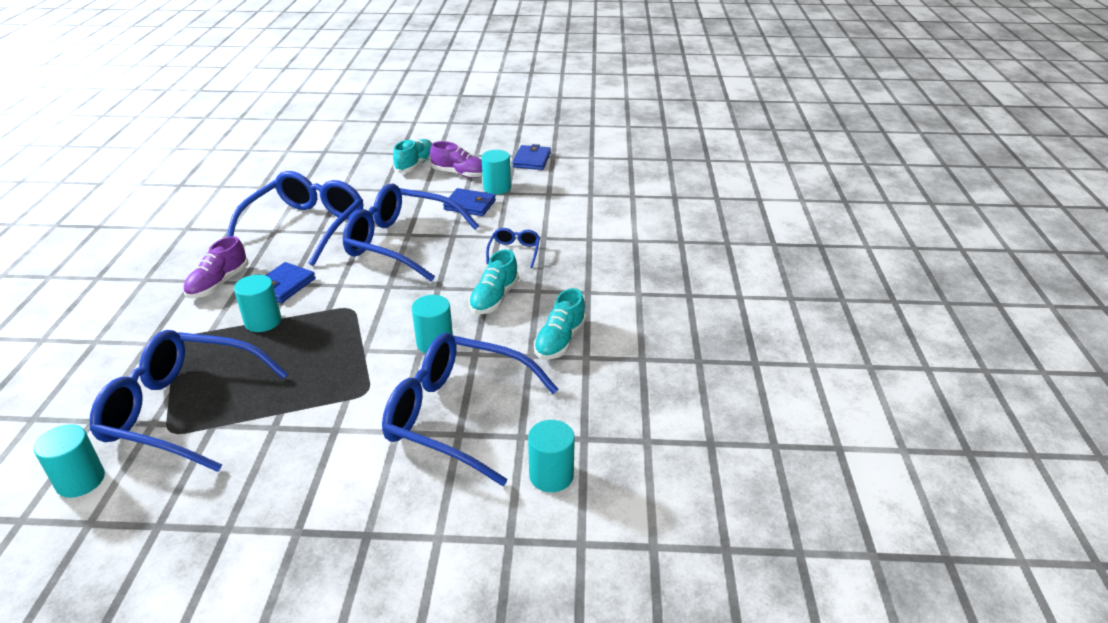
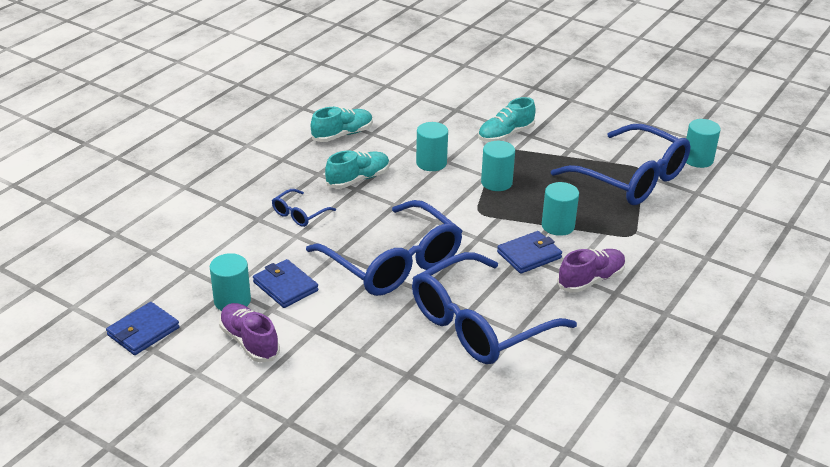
camera: 150 degrees left, 0 degrees up
blue glasses [382,333,559,486] -> none
turquoise shoe [393,139,432,173] -> turquoise shoe moved to [478,97,536,142]
turquoise cylinder [528,420,575,492] -> turquoise cylinder moved to [481,141,515,191]

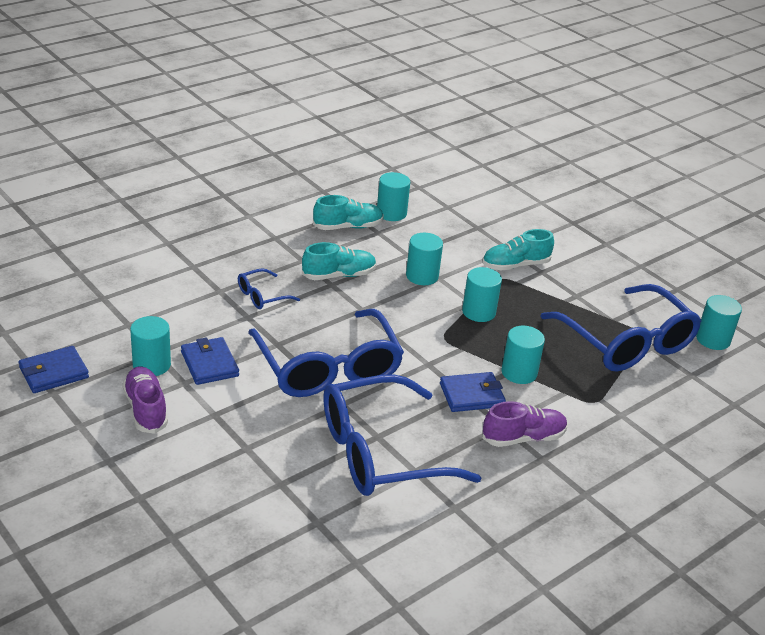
camera: 15 degrees right, 0 degrees up
none -> turquoise cylinder [377,172,410,221]

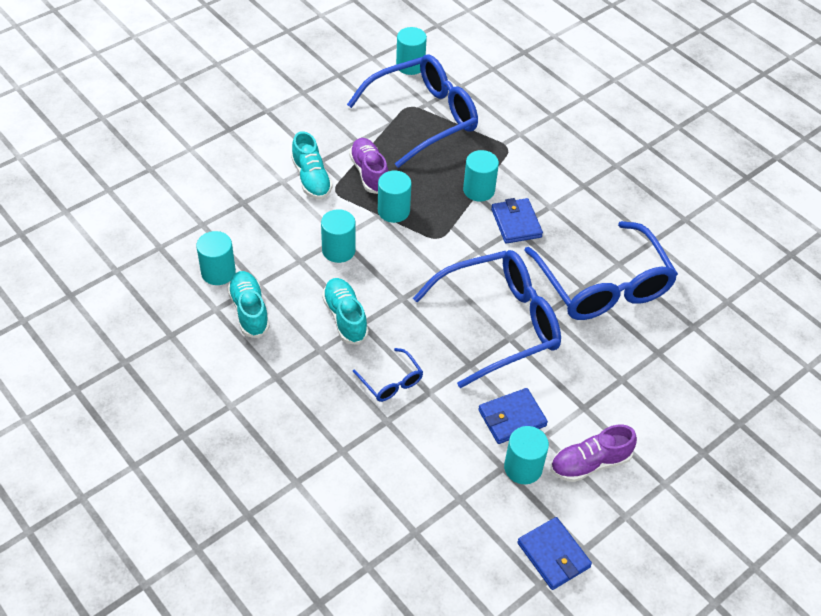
camera: 90 degrees left, 15 degrees up
purple shoe [482,401,567,447] -> purple shoe moved to [349,138,388,194]

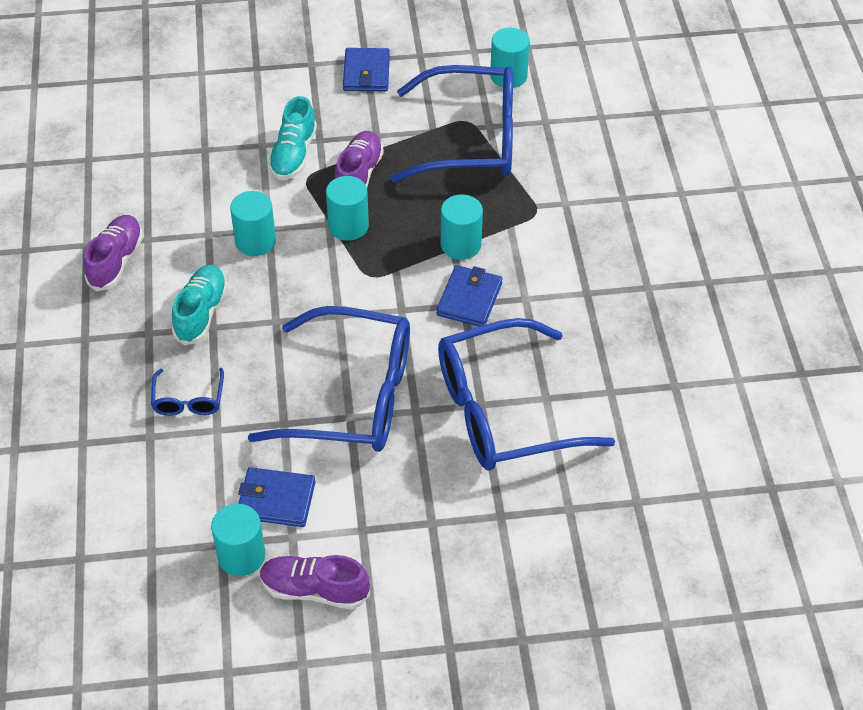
camera: 35 degrees right, 0 degrees up
turquoise cylinder [196,231,236,285] -> none
turquoise shoe [227,271,270,338] -> purple shoe [84,215,143,291]
blue wallet [517,517,592,590] -> blue wallet moved to [343,48,390,91]
blue glasses [524,221,678,320] -> blue glasses turned 60 degrees clockwise [438,318,615,471]

